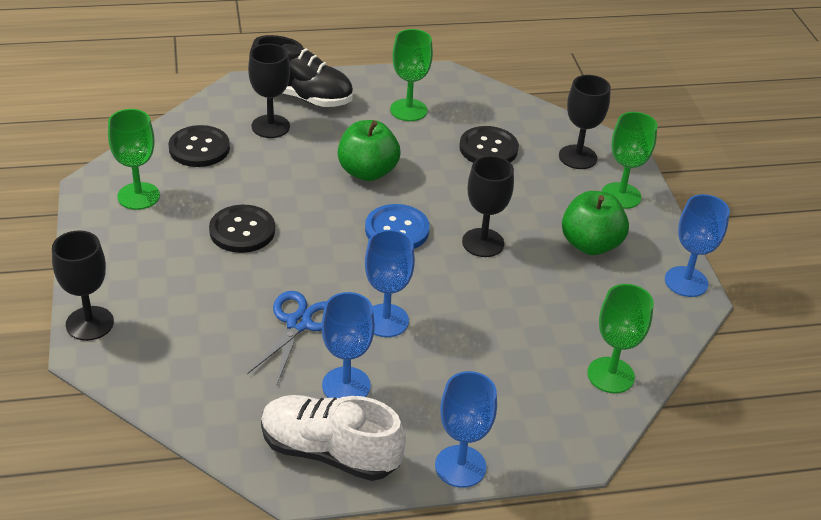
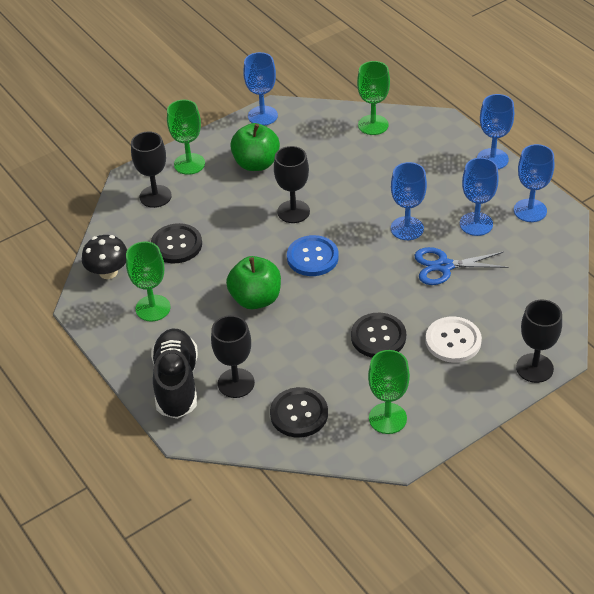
camera: 110 degrees left, 5 degrees up
white shoe [261,395,406,481] -> blue goblet [514,144,554,222]
none -> black mushroom [82,235,127,279]
none -> white button [426,316,482,363]

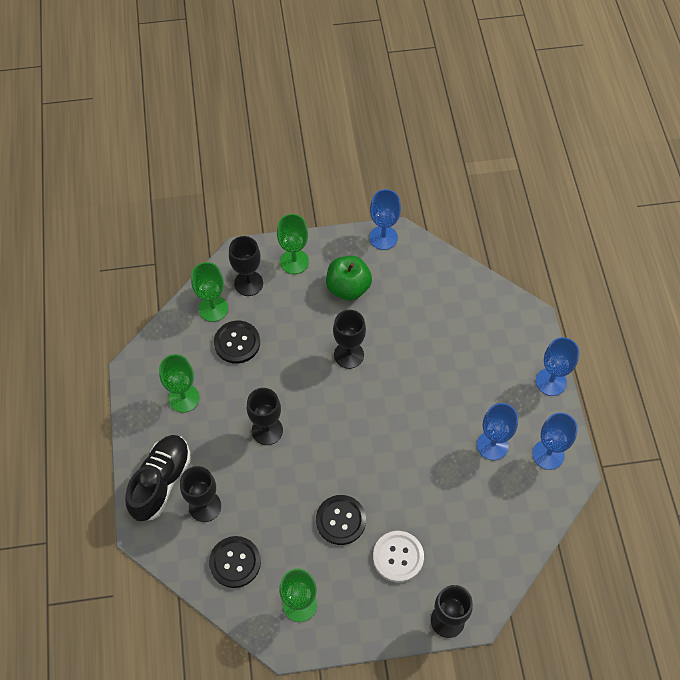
camera: 25 degrees right, 15 degrees up
black mushroom [82,235,127,279] -> none
green apple [226,256,281,309] -> black goblet [247,388,283,445]
blue button [287,235,339,276] -> none
green goblet [357,61,390,135] -> green goblet moved to [191,262,228,322]
blue goblet [391,162,427,240] -> none
blue scissors [414,247,509,285] -> none

